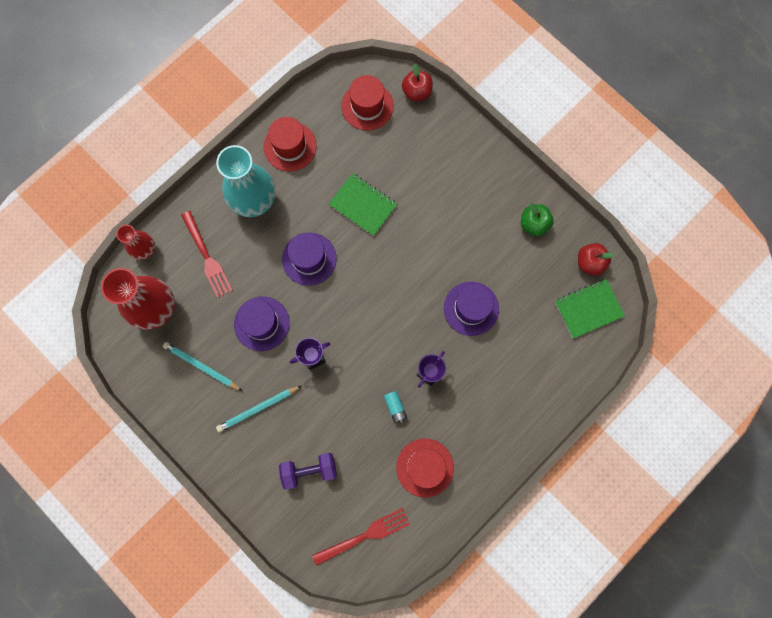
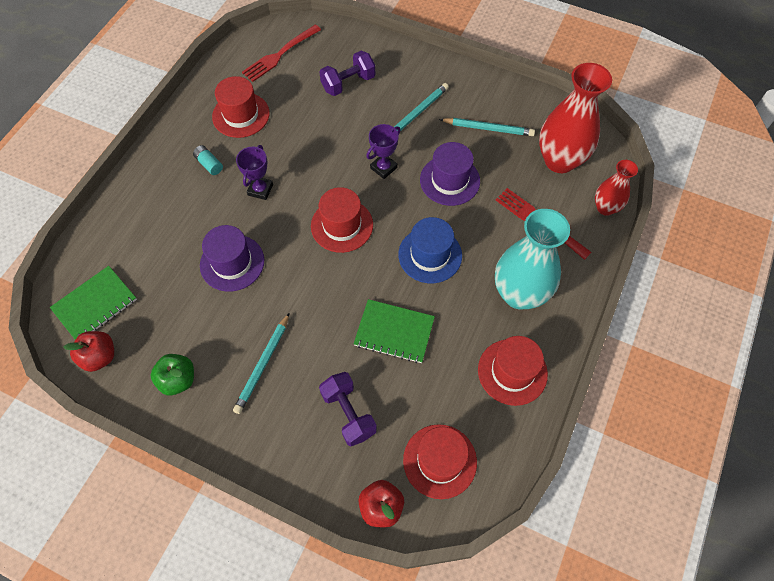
camera: 160 degrees right, 15 degrees down
purple hat [282,233,337,286] -> blue hat [398,217,462,283]
turquoise battery [384,391,407,423] -> turquoise battery moved to [193,145,223,175]
none -> turquoise pencil [233,313,289,414]
none -> red hat [311,187,373,253]
none -> purple dumbbell [319,372,377,446]

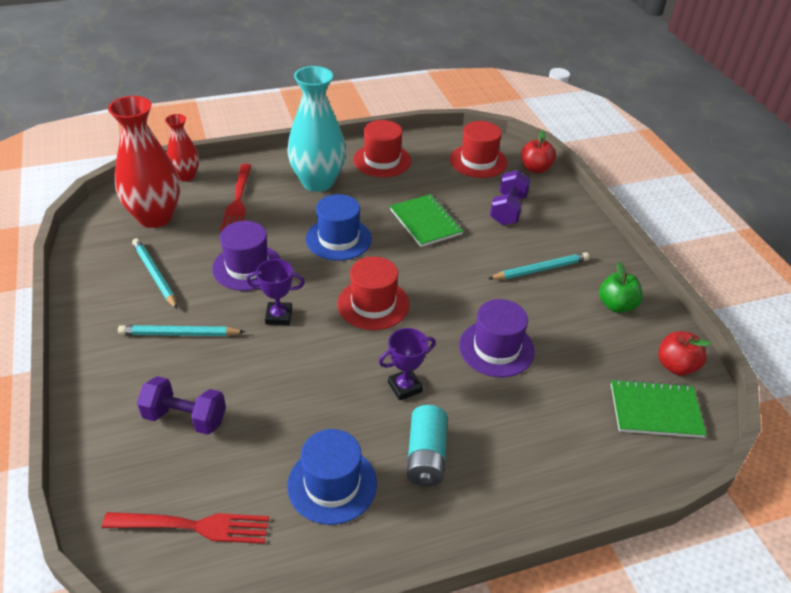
camera: 135 degrees left, 20 degrees down
turquoise battery [193,145,223,175] -> turquoise battery [407,405,447,486], size x1.67
red hat [212,76,270,138] -> blue hat [287,429,377,525]

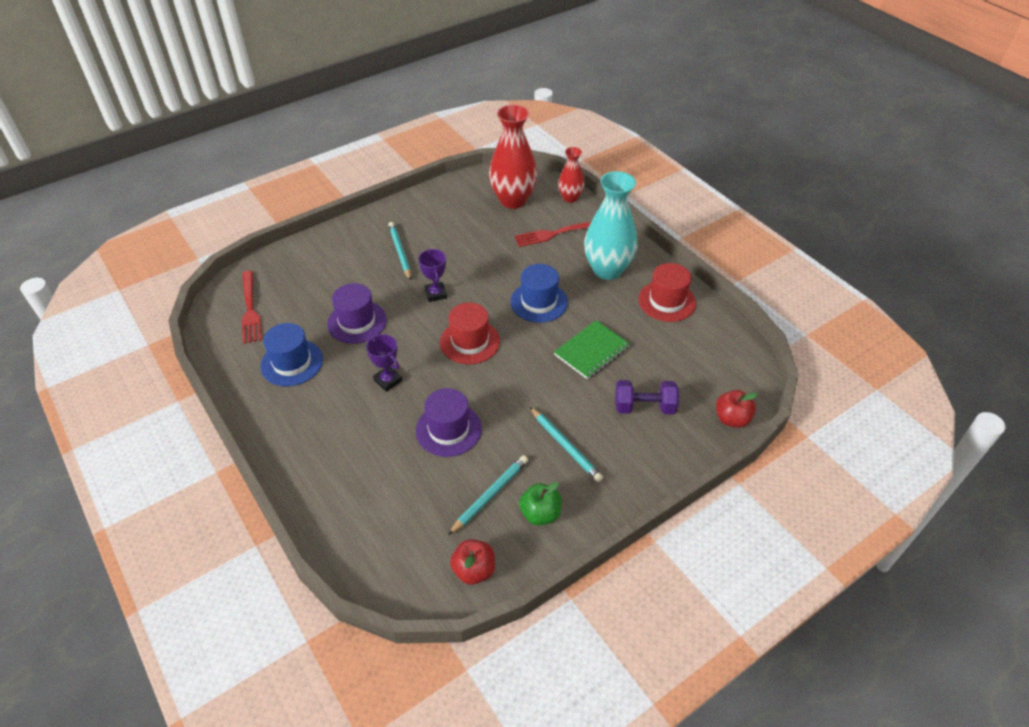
camera: 75 degrees right, 5 degrees up
turquoise pencil [132,238,177,309] -> turquoise pencil moved to [448,455,528,535]
purple dumbbell [137,376,226,435] -> none
purple hat [212,221,281,291] -> purple hat moved to [327,283,387,344]
turquoise battery [407,405,447,486] -> none
red hat [450,121,507,178] -> none
green notebook [611,379,707,438] -> none

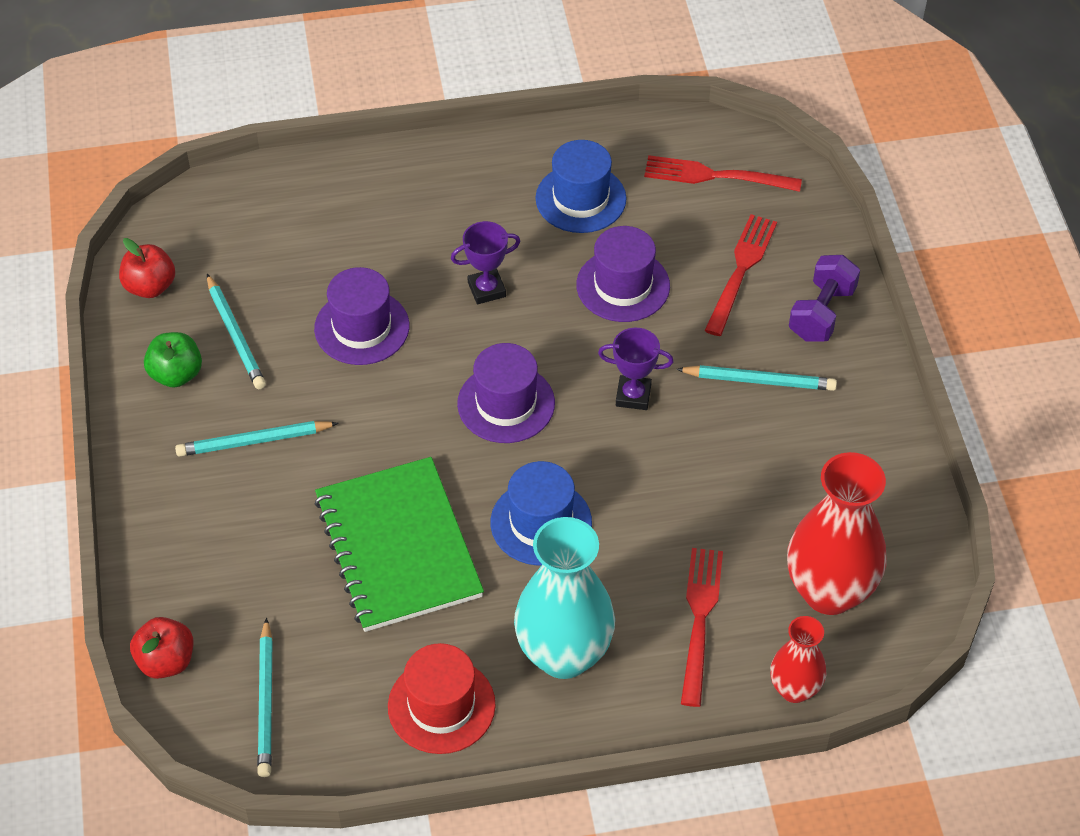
camera: 115 degrees right, 5 degrees up
red hat [440,303,500,364] -> purple hat [457,343,555,443]
green notebook [554,320,630,379] -> green notebook [315,457,484,632], size x1.61
purple dumbbell [615,380,679,414] -> purple dumbbell moved to [789,255,860,342]
none -> turquoise pencil [257,618,273,777]
none -> red fork [704,214,777,336]

